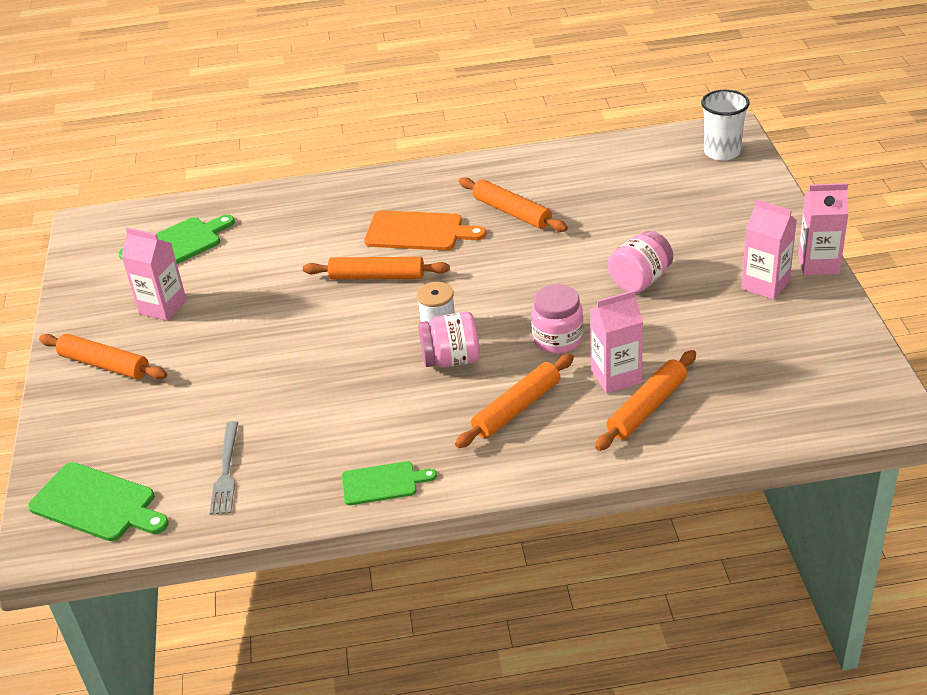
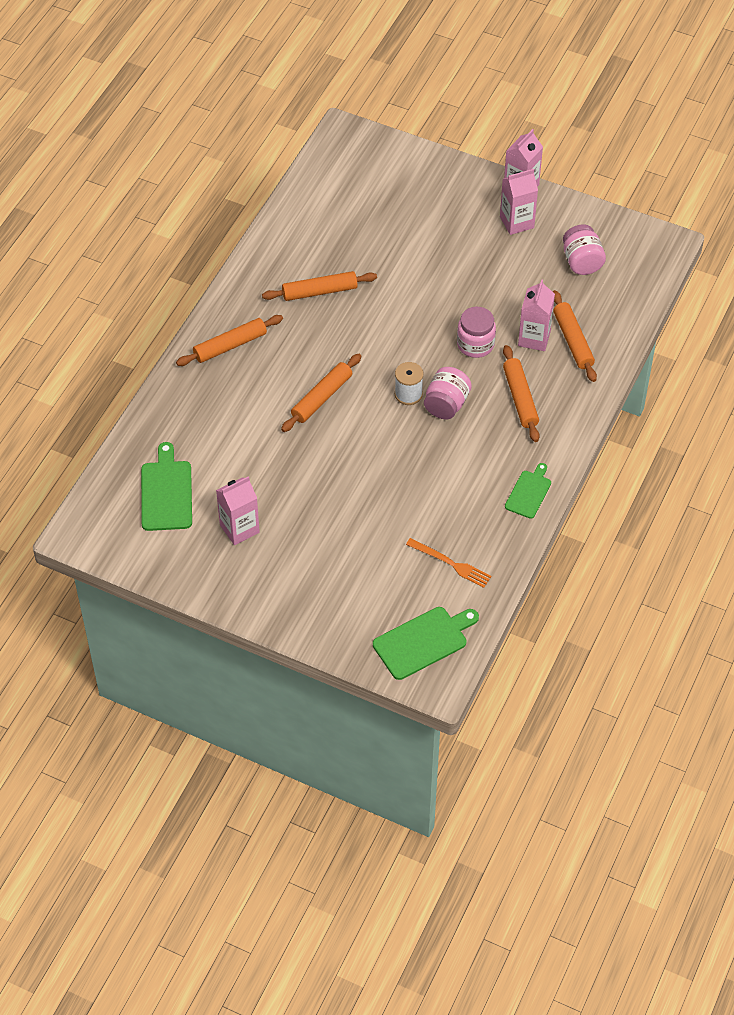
camera: 60 degrees left, 15 degrees up
orange rolling pin [39,334,167,380] -> orange rolling pin moved to [176,315,283,366]
grey fork [209,421,238,515] -> orange fork [406,538,491,588]
orange cutting board [364,210,486,250] -> none
pink jar [608,231,673,293] -> pink jar moved to [563,225,606,275]
white cup [701,90,750,161] -> none

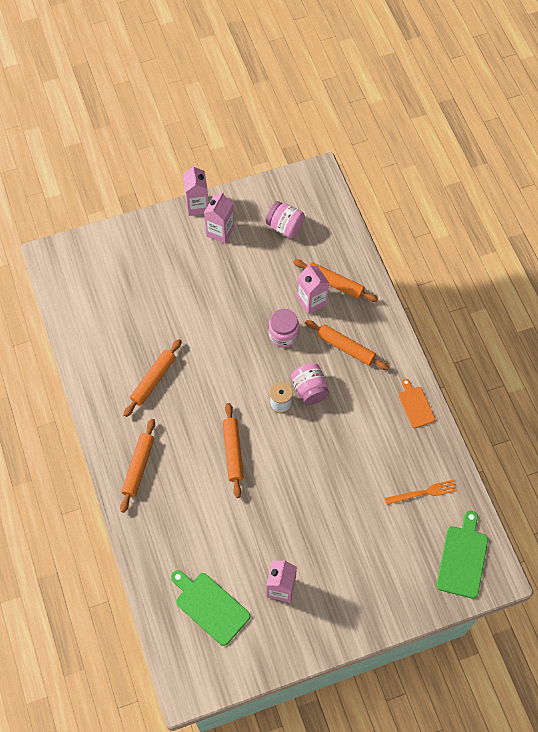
camera: 45 degrees left, 10 degrees up
green cutting board [505,463,551,519] -> orange cutting board [399,379,435,428]

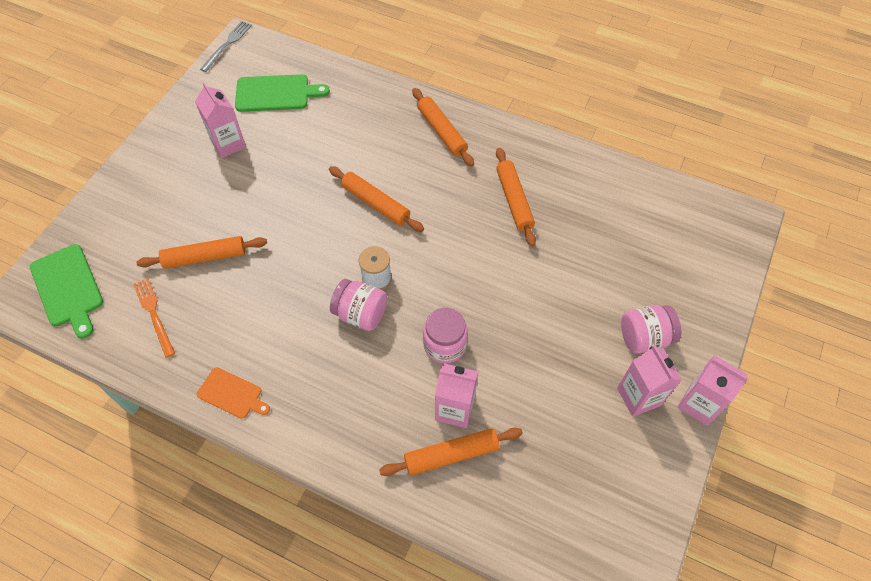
camera: 135 degrees right, 5 degrees down
pink jar [265,201,305,238] -> pink jar moved to [621,305,682,354]
orange rolling pin [305,320,389,370] -> orange rolling pin moved to [136,236,267,269]
orange fork [385,480,457,505] -> orange fork turned 120 degrees clockwise [133,278,175,358]
none -> grey fork [200,21,252,72]

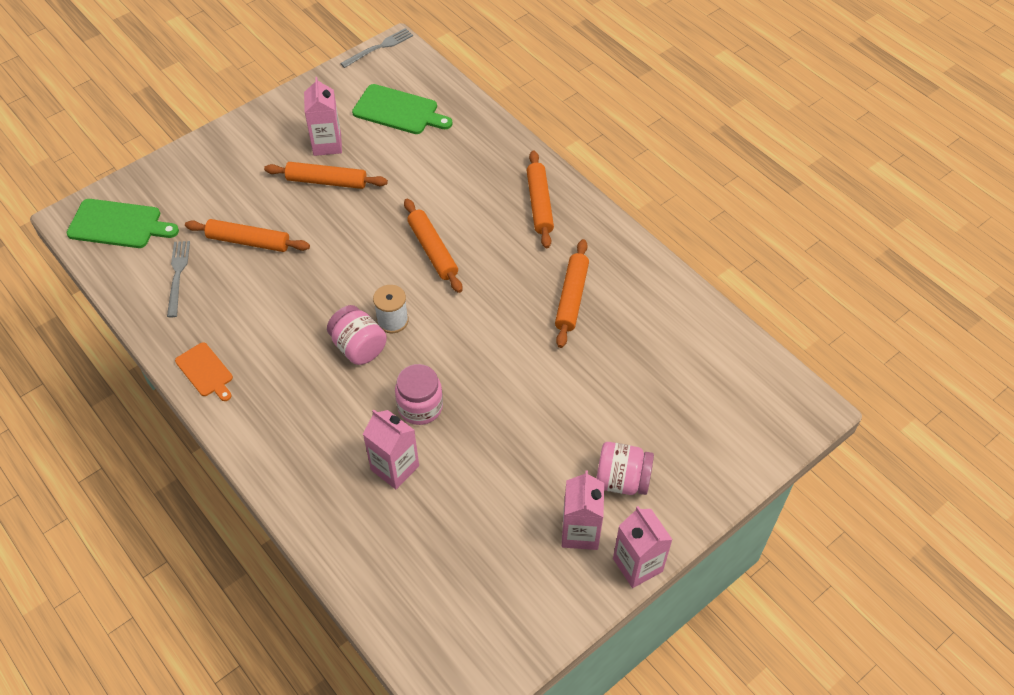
camera: 25 degrees right, 5 degrees down
green cutting board [30,244,103,339] -> green cutting board turned 75 degrees counterclockwise [67,199,179,248]
orange fork [133,278,175,358] -> grey fork [167,241,190,317]
orange rolling pin [379,428,523,476] -> orange rolling pin moved to [264,162,388,189]

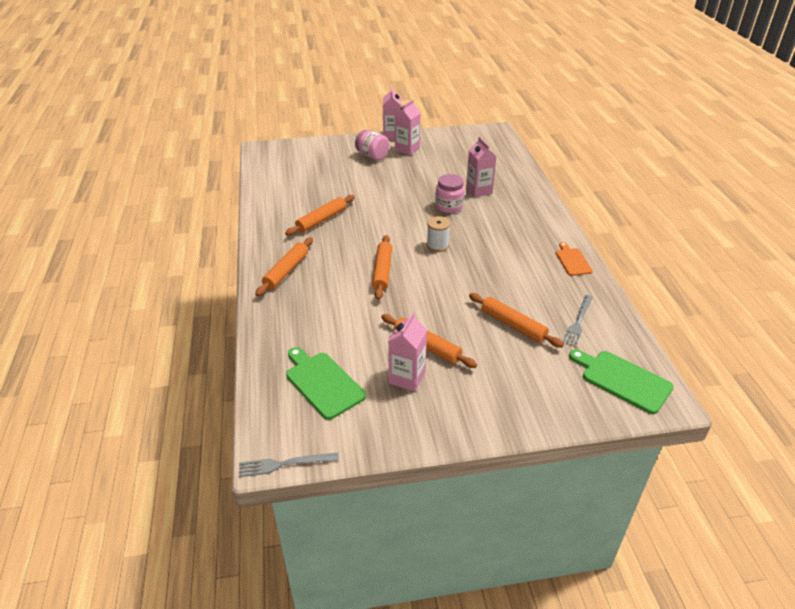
camera: 150 degrees left, 15 degrees down
pink jar [327,305,387,365] -> none

